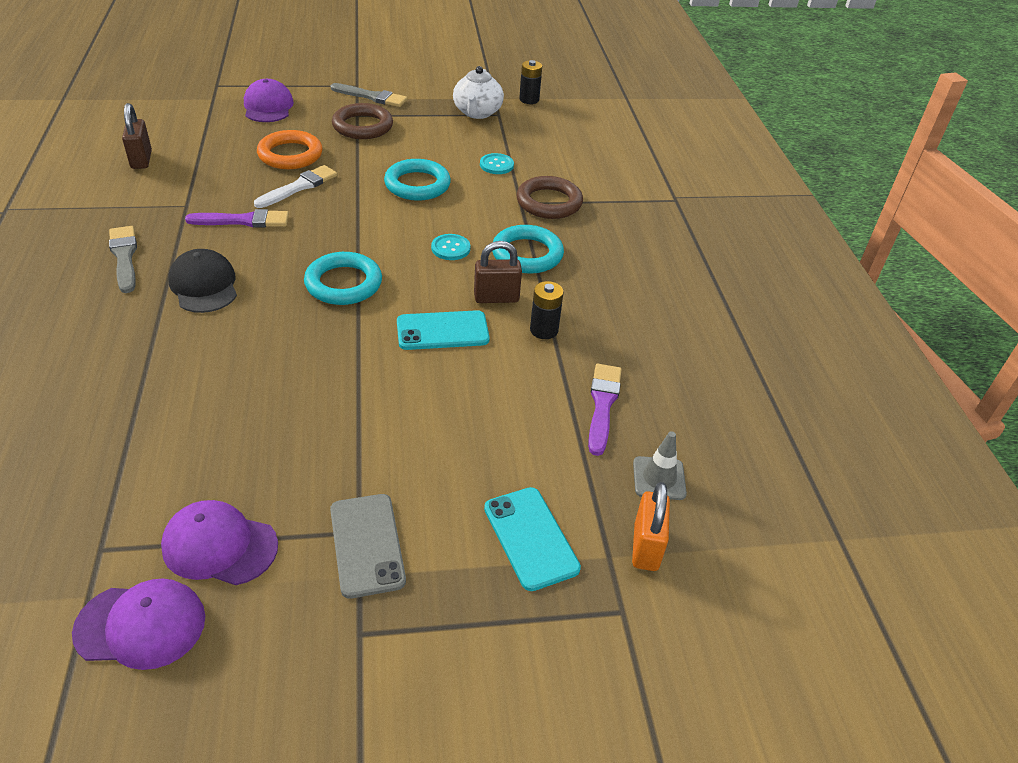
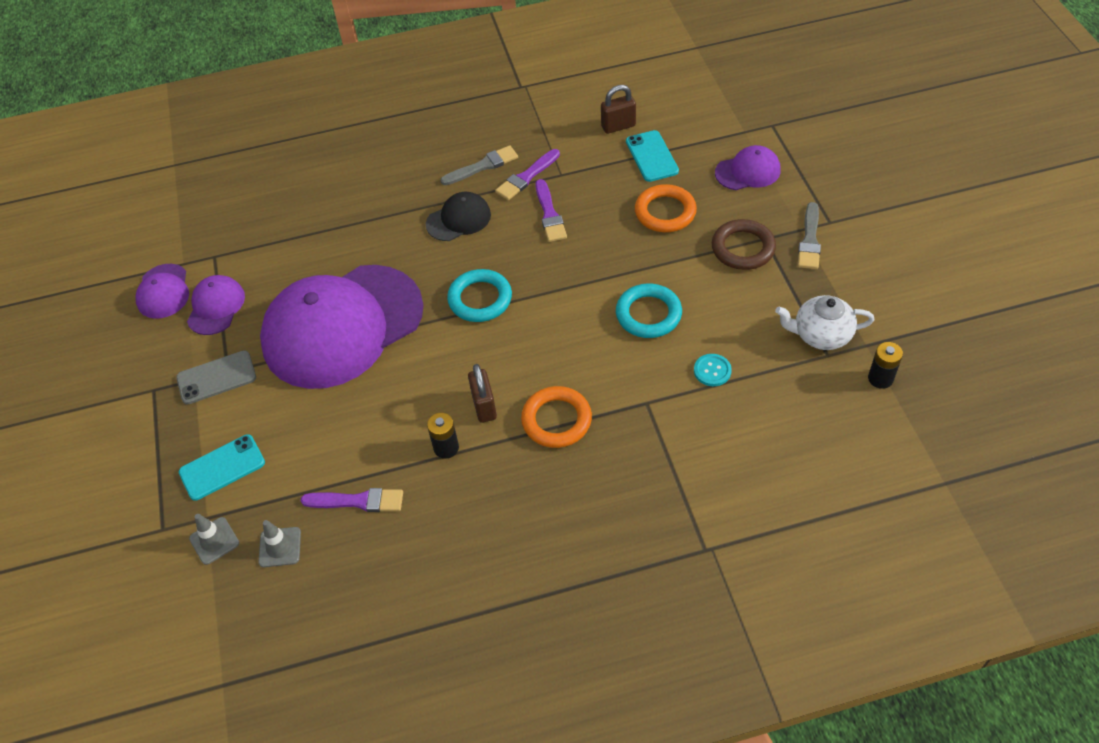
camera: 90 degrees right, 10 degrees up
white brush [254,165,337,208] -> none
turquoise phone [397,310,490,350] -> turquoise phone moved to [626,130,679,182]
turquoise button [431,234,470,260] -> none
turquoise ring [492,225,564,274] -> orange ring [521,386,592,448]
brown ring [517,176,583,219] -> none
orange padlock [632,482,670,571] -> grey traffic cone [189,514,239,565]
none -> purple cap [260,265,424,389]
none -> purple brush [495,149,560,200]

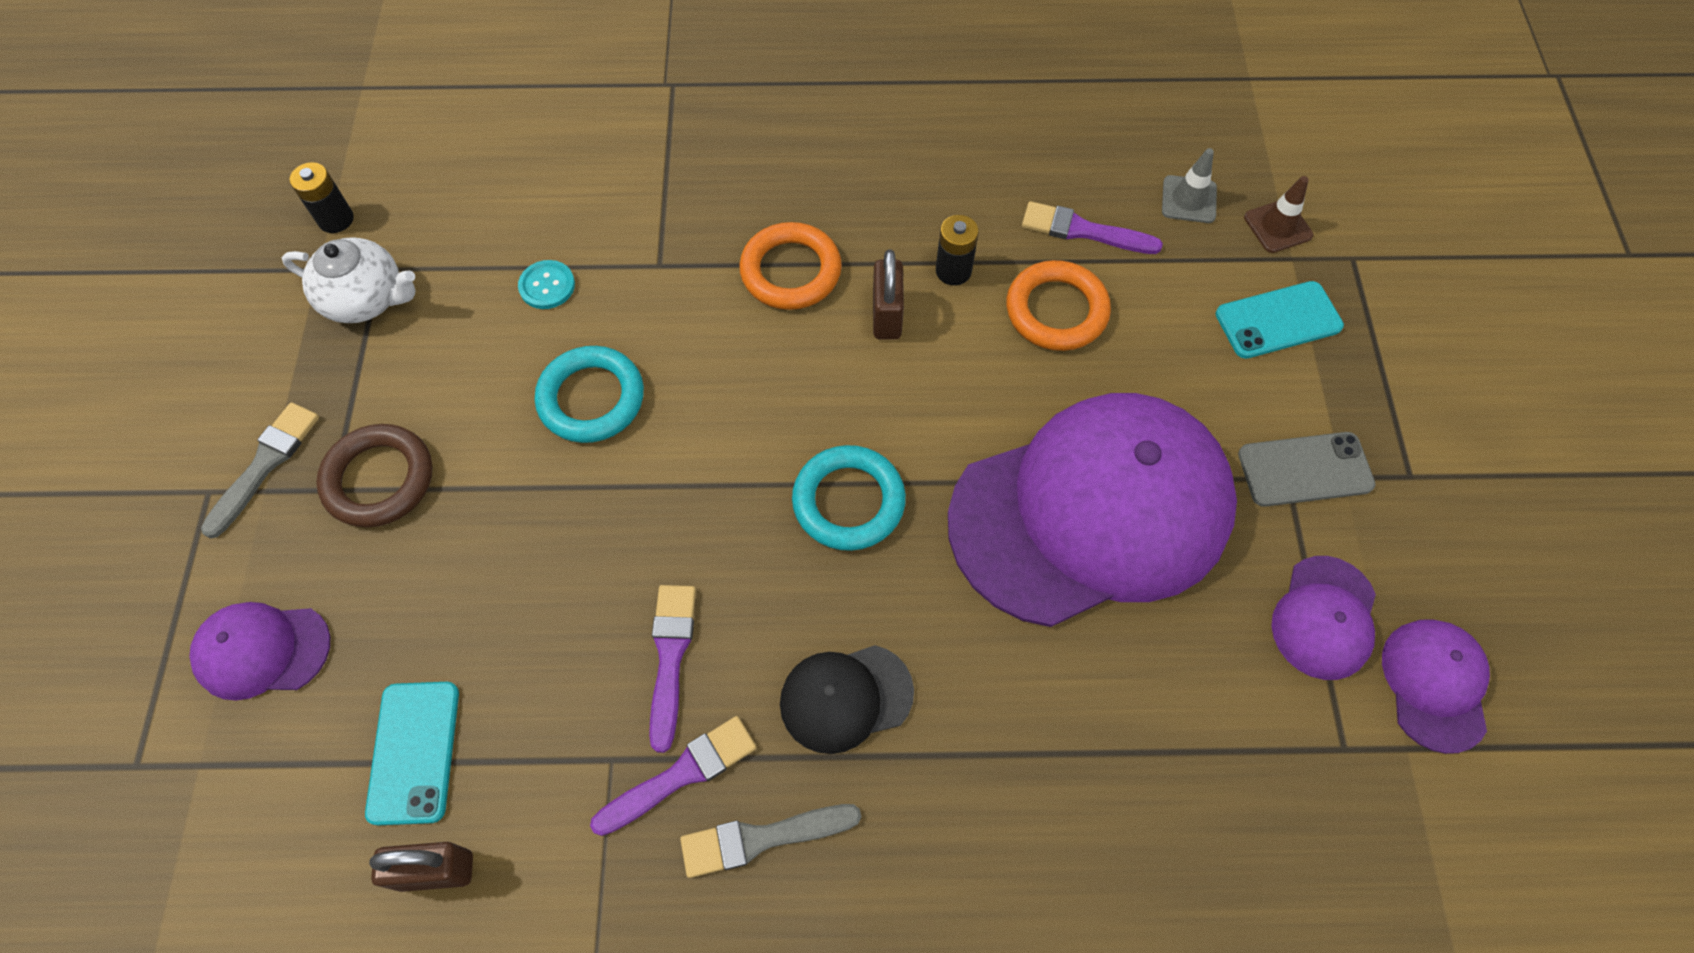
camera: 170 degrees left, 10 degrees up
grey traffic cone [189,514,239,565] -> brown traffic cone [1244,176,1313,253]
orange ring [635,184,697,232] -> orange ring moved to [1006,260,1111,351]

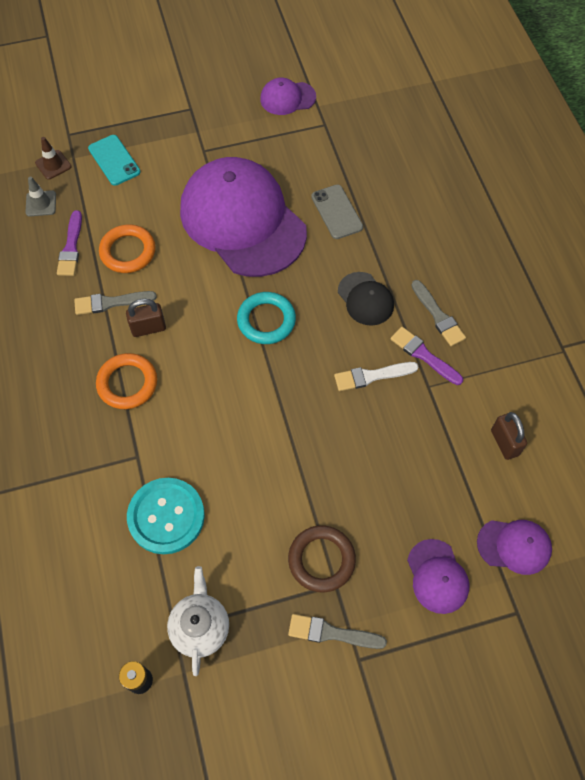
camera: 105 degrees left, 0 degrees up
turquoise phone [365,682,459,825] -> none
turquoise button [518,260,575,309] -> turquoise button [127,478,205,554], size x2.15
turquoise ring [535,346,644,443] -> none
purple brush [649,585,696,753] -> white brush [334,362,418,391]
black battery [936,215,979,285] -> grey brush [74,291,157,315]
grey phone [1238,432,1375,507] -> grey phone moved to [311,184,363,239]
purple cap [1271,556,1376,680] -> purple cap moved to [477,520,552,575]

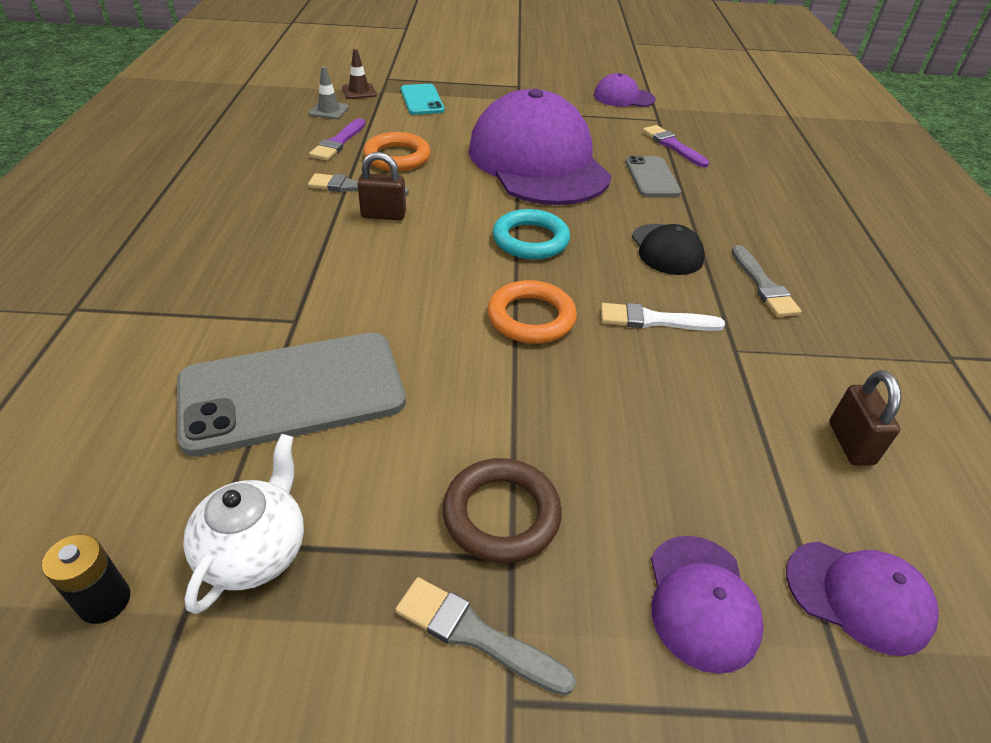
camera: 15 degrees right, 20 degrees down
orange ring [96,353,157,409] -> orange ring moved to [487,280,577,344]
turquoise button [127,478,205,554] -> grey phone [177,332,406,457]
purple brush [391,327,463,385] -> purple brush moved to [642,125,709,168]

